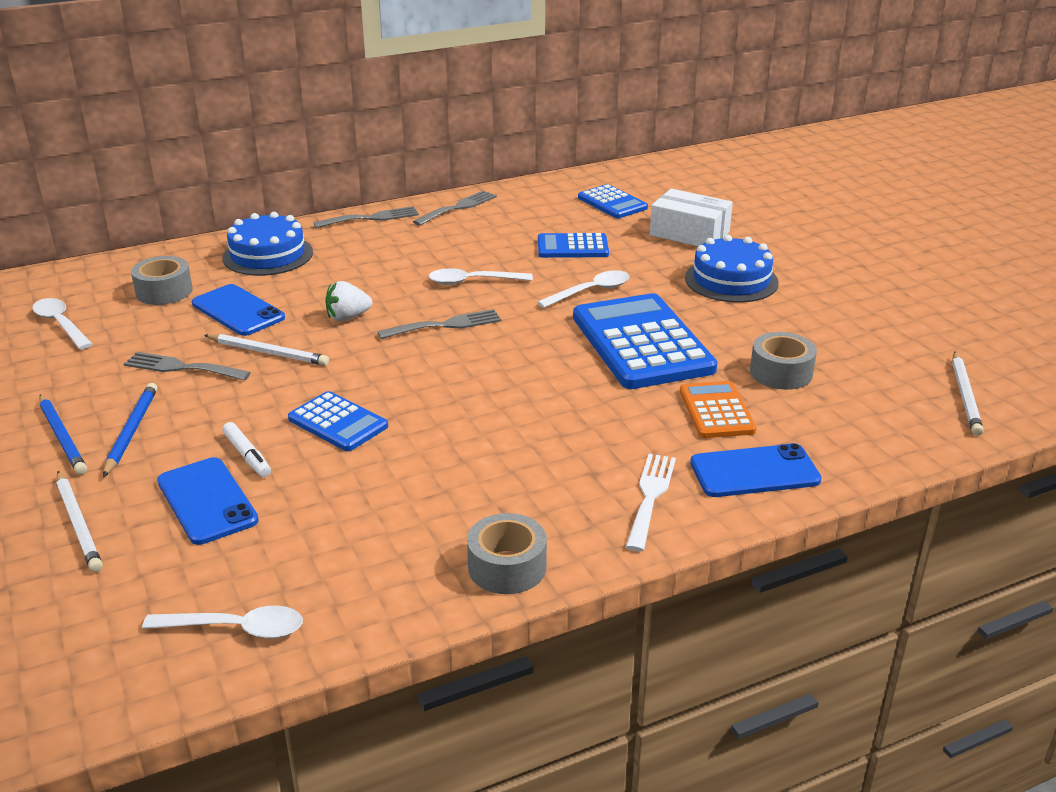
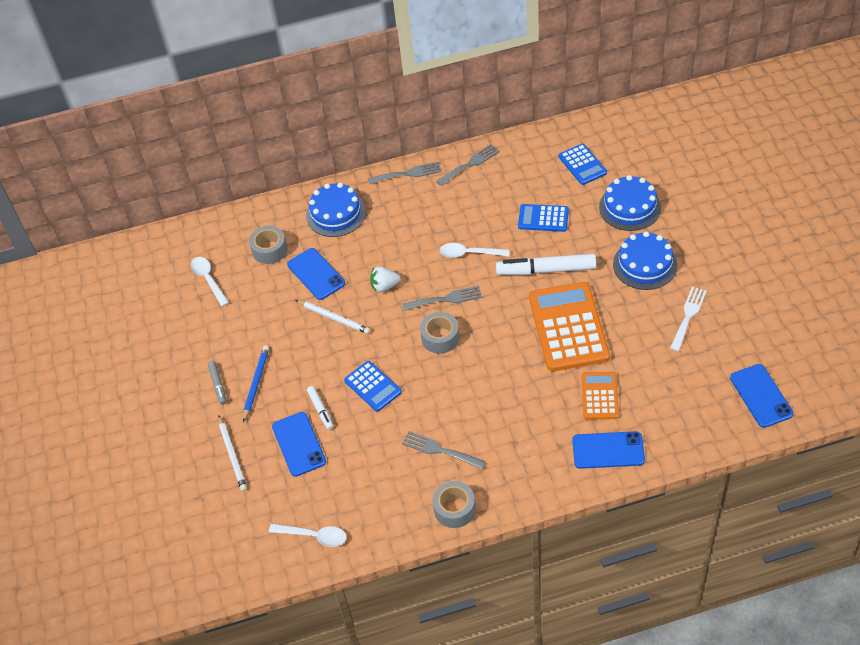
camera: 15 degrees right, 20 degrees up
blue pencil [39,394,87,475] -> grey marker [208,361,227,405]
grey fork [123,352,251,381] -> grey fork moved to [402,431,486,469]
white spoon [537,270,630,308] -> white marker [496,253,596,275]
blue calculator [573,293,717,389] -> orange calculator [529,282,610,372]
white fork [626,454,676,551] -> white fork moved to [670,287,707,351]
white box [650,189,733,246] -> blue cake [599,175,661,231]
grey tape [750,332,817,390] -> grey tape moved to [420,312,459,354]
white pencil [952,351,983,436] -> blue phone [730,364,794,428]

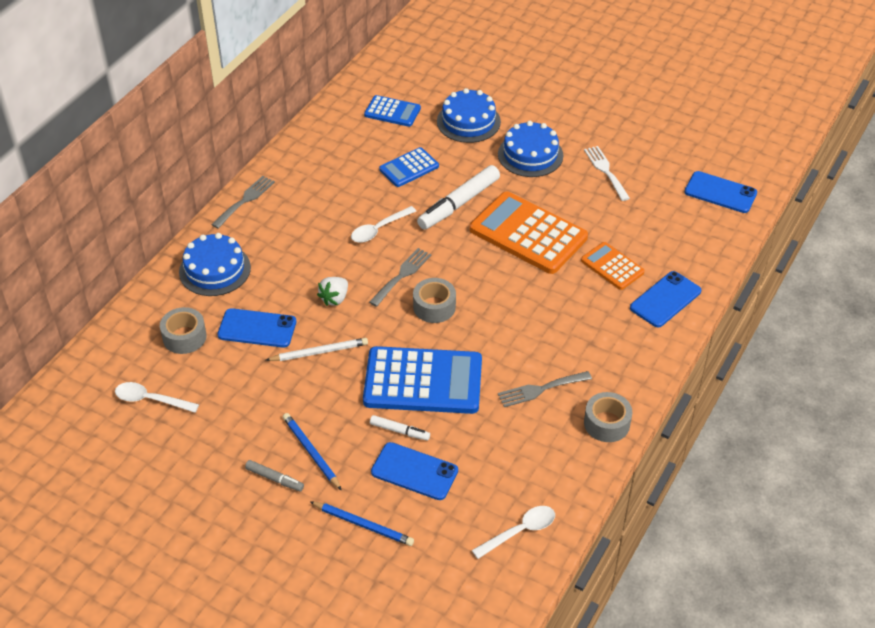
camera: 50 degrees left, 5 degrees down
white pencil [218,415,247,491] -> blue pencil [310,501,414,546]
blue calculator [344,361,402,412] -> blue calculator [363,346,482,414], size x1.88
grey fork [436,144,500,186] -> none

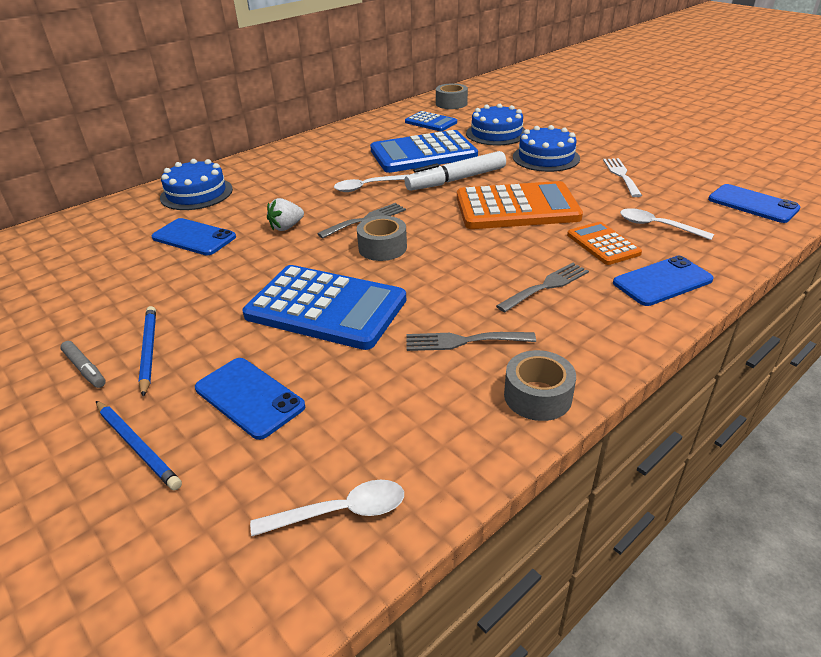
camera: 20 degrees right, 10 degrees down
white spoon [115,382,199,413] -> white spoon moved to [620,208,714,240]
grey tape [160,307,207,354] -> grey tape moved to [436,83,468,109]
grey fork [211,176,275,229] -> grey fork moved to [496,263,589,312]
white pencil [266,338,368,361] -> none
white marker [370,415,430,441] -> none
blue calculator [379,147,439,187] -> blue calculator [370,130,478,173], size x1.88
orange calculator [470,191,588,274] -> orange calculator turned 120 degrees clockwise [457,181,583,229]

